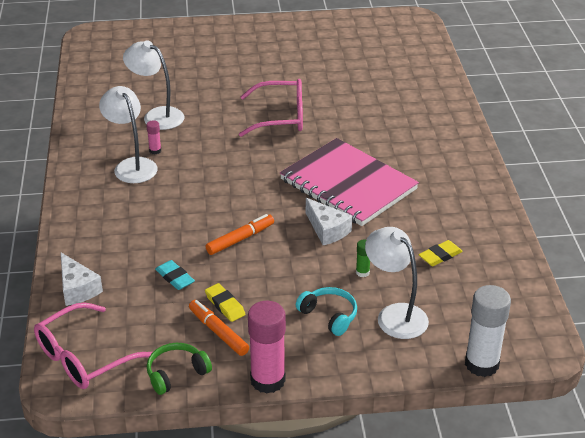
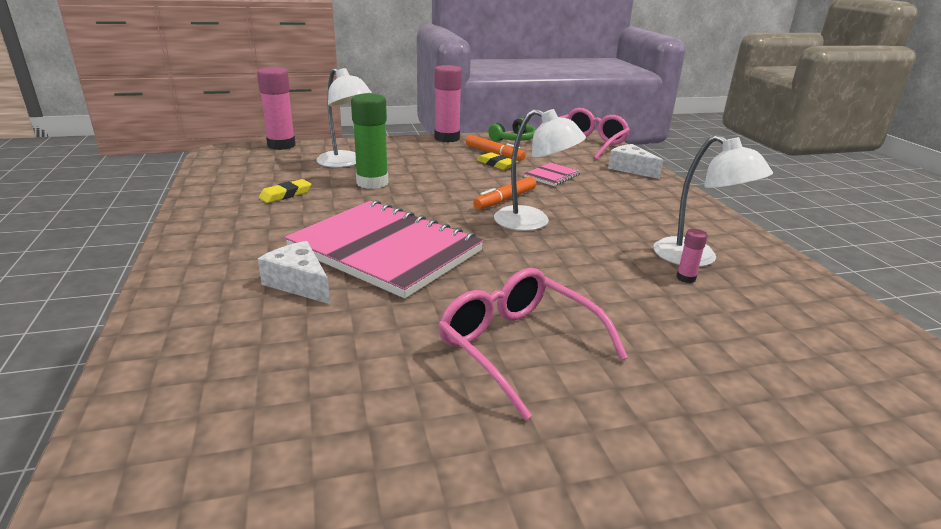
camera: 170 degrees right, 10 degrees down
white lamp [123,40,184,130] -> white lamp moved to [494,109,586,231]
turquoise eraser [155,260,195,290] -> pink notebook [524,162,581,186]
pink glasses [239,79,303,137] -> pink glasses turned 60 degrees clockwise [438,268,628,420]
turquoise headphones [296,287,357,336] -> none
white cheese [306,198,352,245] -> white cheese moved to [258,241,330,304]
green glue stick [356,240,370,277] -> green glue stick [351,94,388,189], size x2.23
white glue stick [465,285,511,377] -> pink glue stick [257,67,296,150]

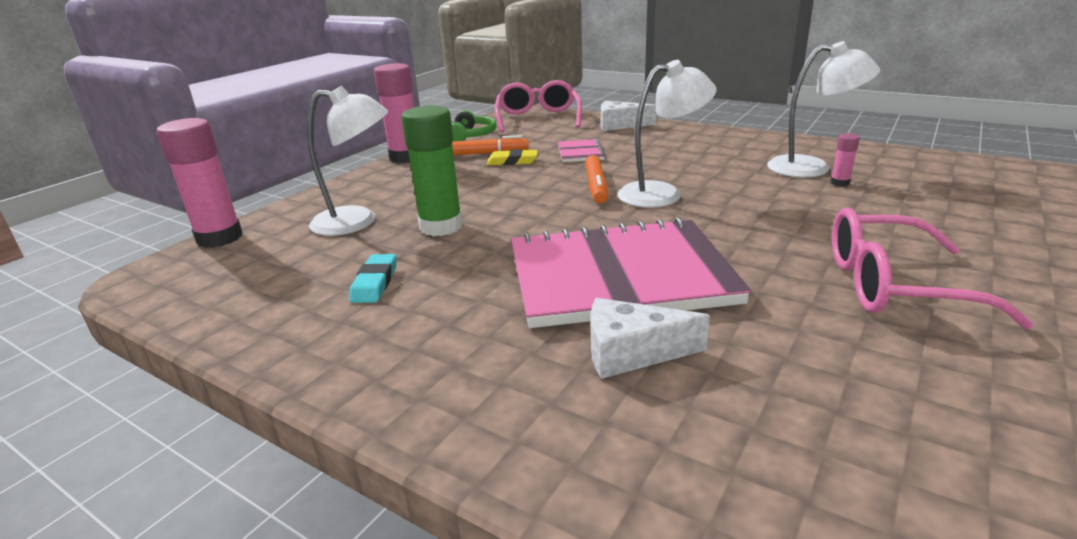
camera: 40 degrees left, 0 degrees up
yellow eraser [259,179,311,203] -> turquoise eraser [349,254,396,303]

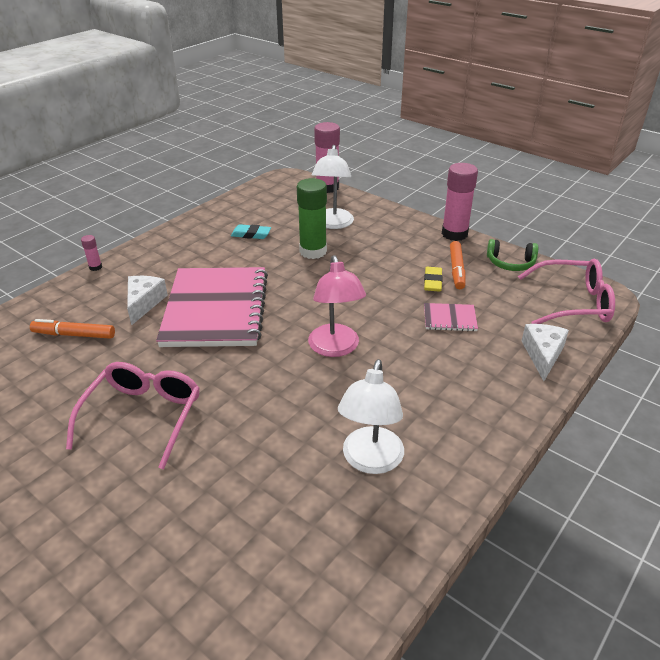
camera: 95 degrees right, 10 degrees up
orange marker [585,155,608,203] -> orange marker moved to [30,319,115,339]
white lamp [617,60,716,208] -> pink lamp [308,255,366,357]
pink glue stick [830,133,860,187] -> pink glue stick moved to [81,235,102,271]

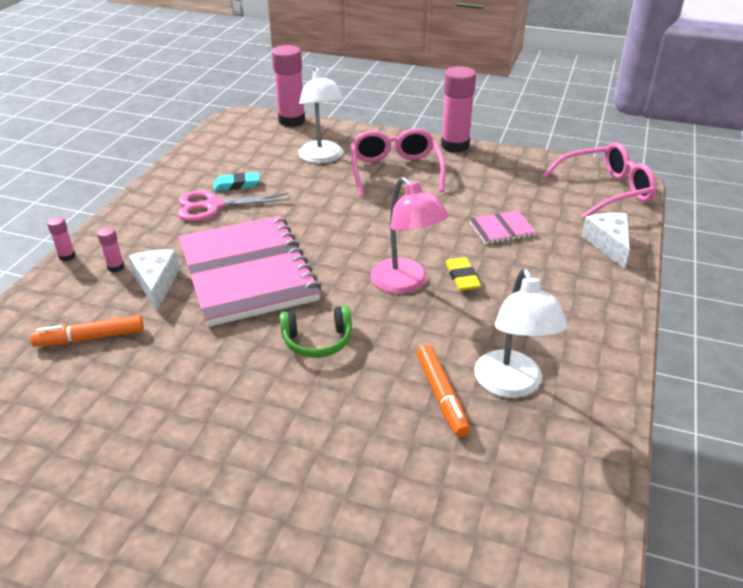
camera: 20 degrees left, 0 degrees up
pink glasses [66,362,200,469] -> pink glasses moved to [351,128,446,197]
green glue stick [297,178,327,259] -> none
yellow eraser [424,267,443,292] -> yellow eraser moved to [445,257,481,291]
orange marker [450,241,465,289] -> orange marker moved to [417,345,470,437]
green headphones [487,239,538,271] -> green headphones moved to [280,306,352,358]
none -> pink glue stick [97,227,124,272]
none -> pink scissors [178,191,290,221]

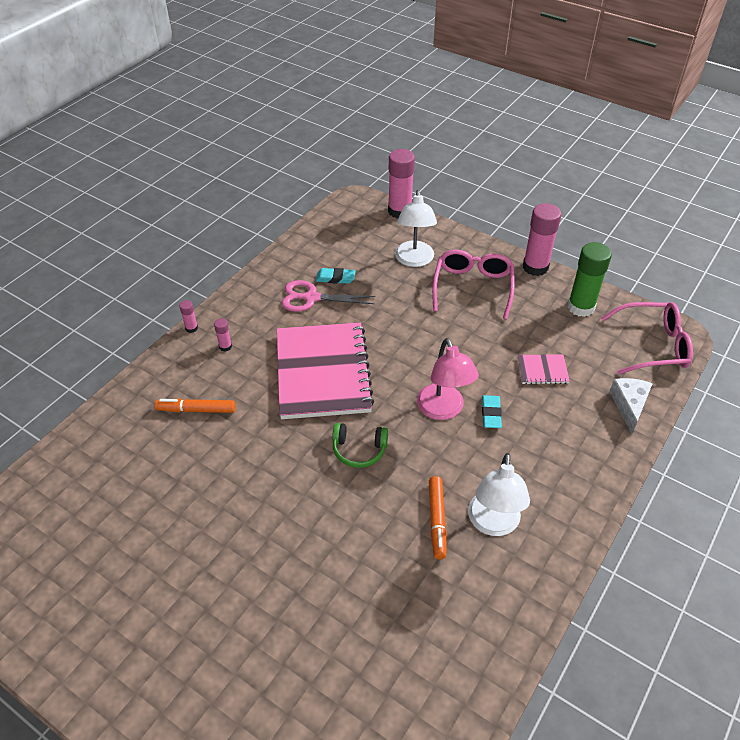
camera: 15 degrees right, 10 degrees up
white cheese [128,249,180,311] -> none
yellow eraser [445,257,481,291] -> turquoise eraser [482,395,502,428]
none -> green glue stick [568,242,612,317]

